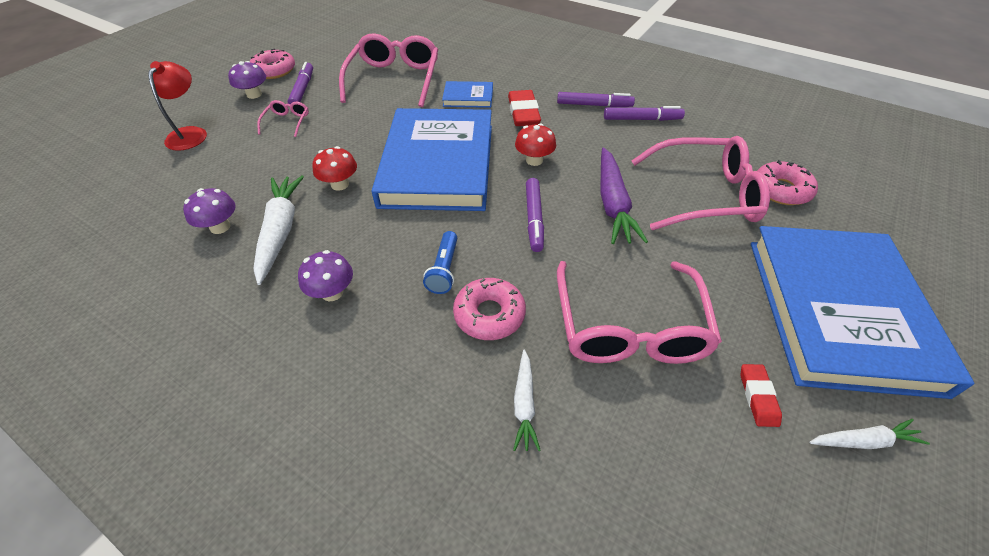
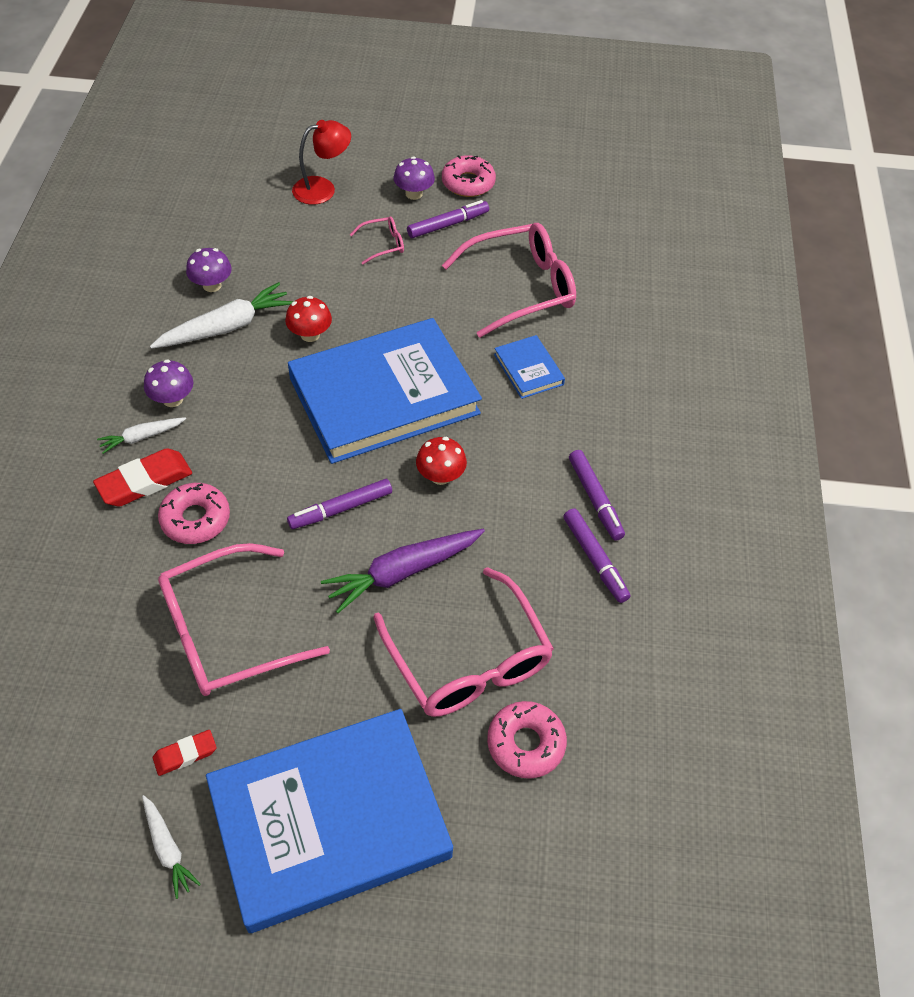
camera: 60 degrees right, 5 degrees up
blue flashlight [423,231,457,294] -> none
red eraser [508,90,541,126] -> red eraser moved to [93,448,192,507]
white carrot [513,350,541,451] -> white carrot moved to [97,417,186,454]

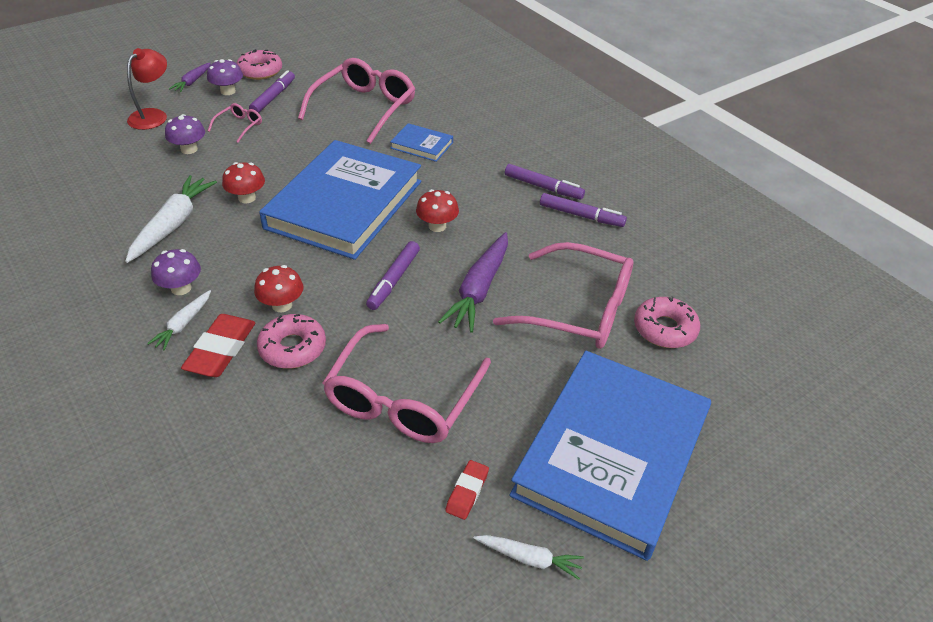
camera: 40 degrees left, 10 degrees down
purple mushroom [186,248,232,292] -> purple mushroom moved to [165,114,205,154]
none -> purple carrot [169,62,211,92]
none -> red mushroom [254,265,304,312]

